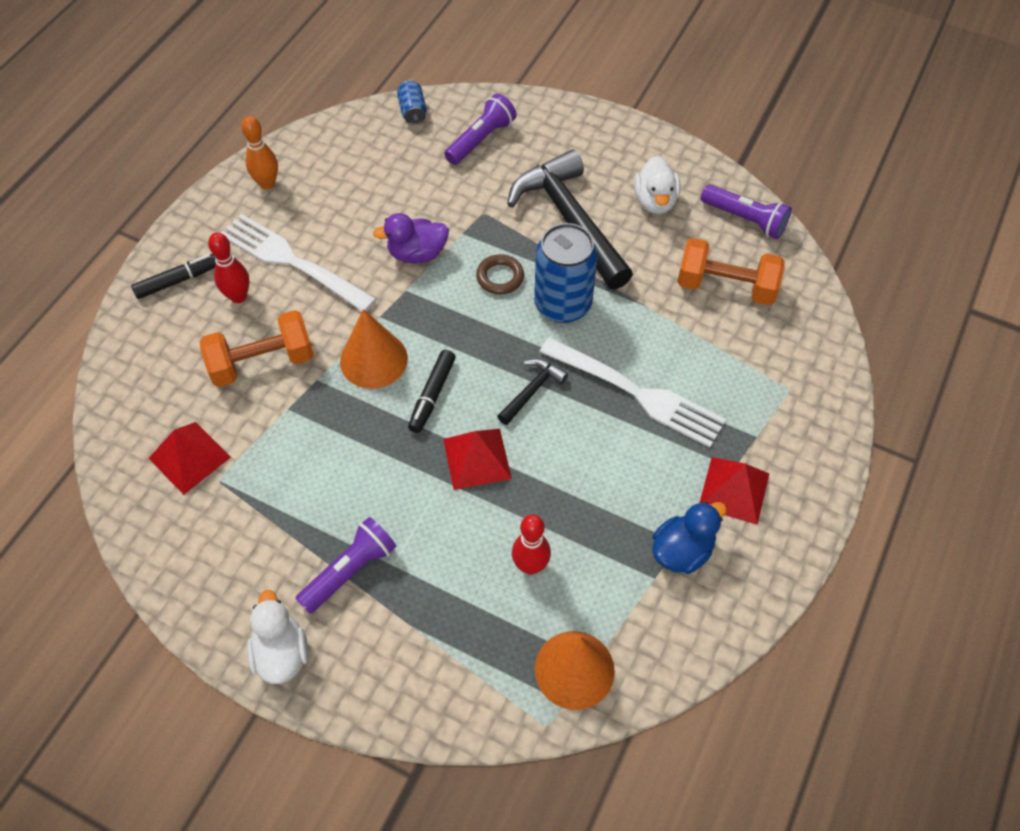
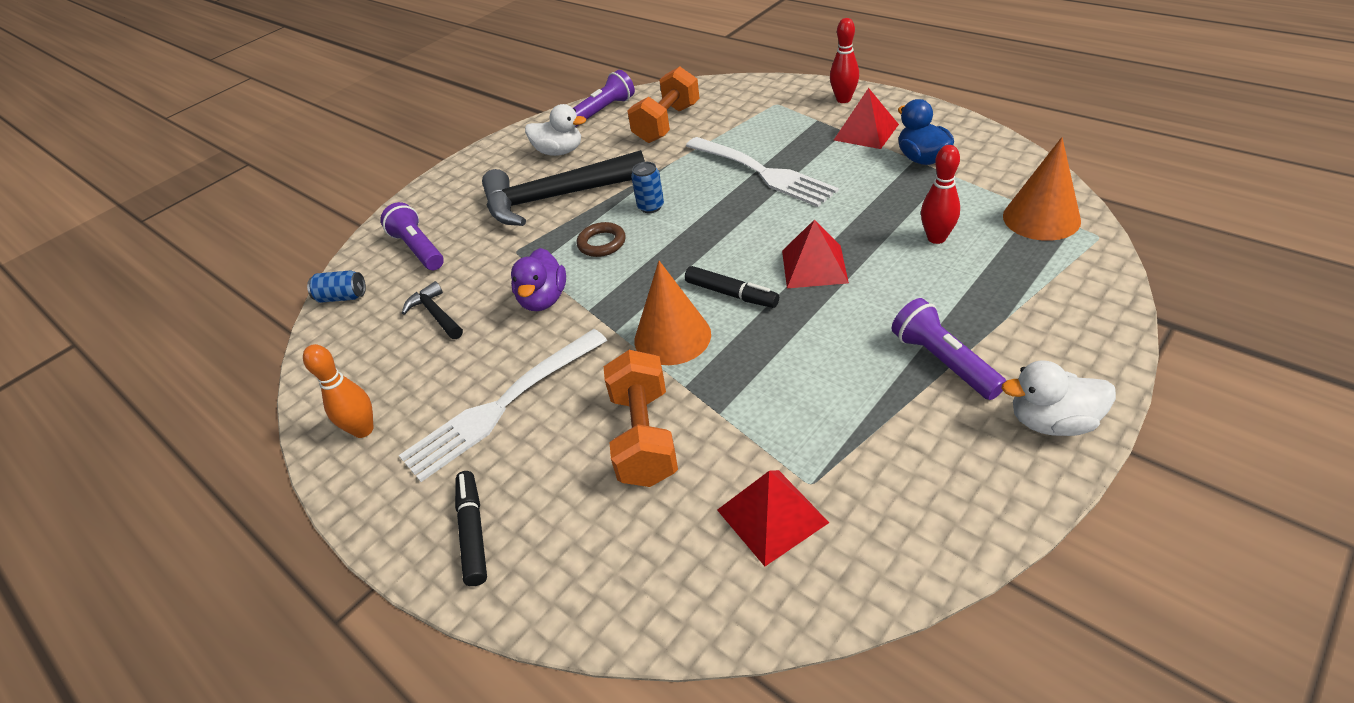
camera: 70 degrees left, 15 degrees down
red bowling pin [208,232,250,303] -> red bowling pin moved to [830,18,859,103]
black hammer [497,359,568,425] -> black hammer moved to [402,281,463,339]
blue can [534,223,598,323] -> blue can [631,162,664,213], size x0.49
white fork [539,337,726,448] -> white fork turned 90 degrees clockwise [686,137,839,207]

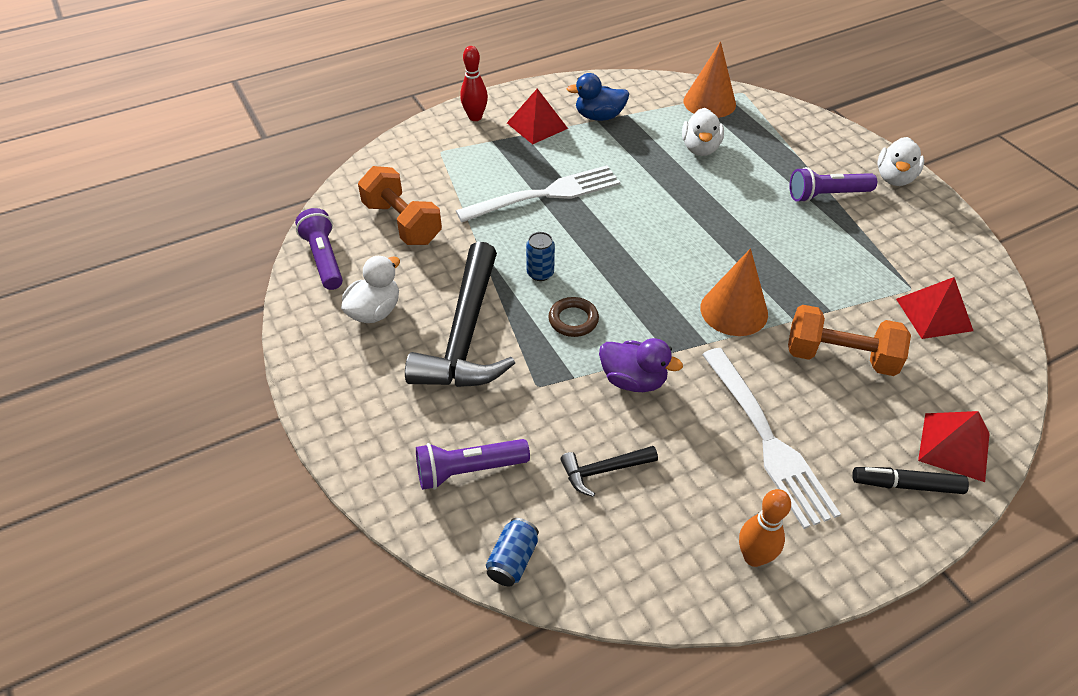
camera: 75 degrees left, 5 degrees up
black marker [685,266,779,308] -> none
red pyramid [782,219,849,288] -> red pyramid moved to [918,411,990,482]
red bowling pin [921,145,960,244] -> white duck [682,108,724,156]

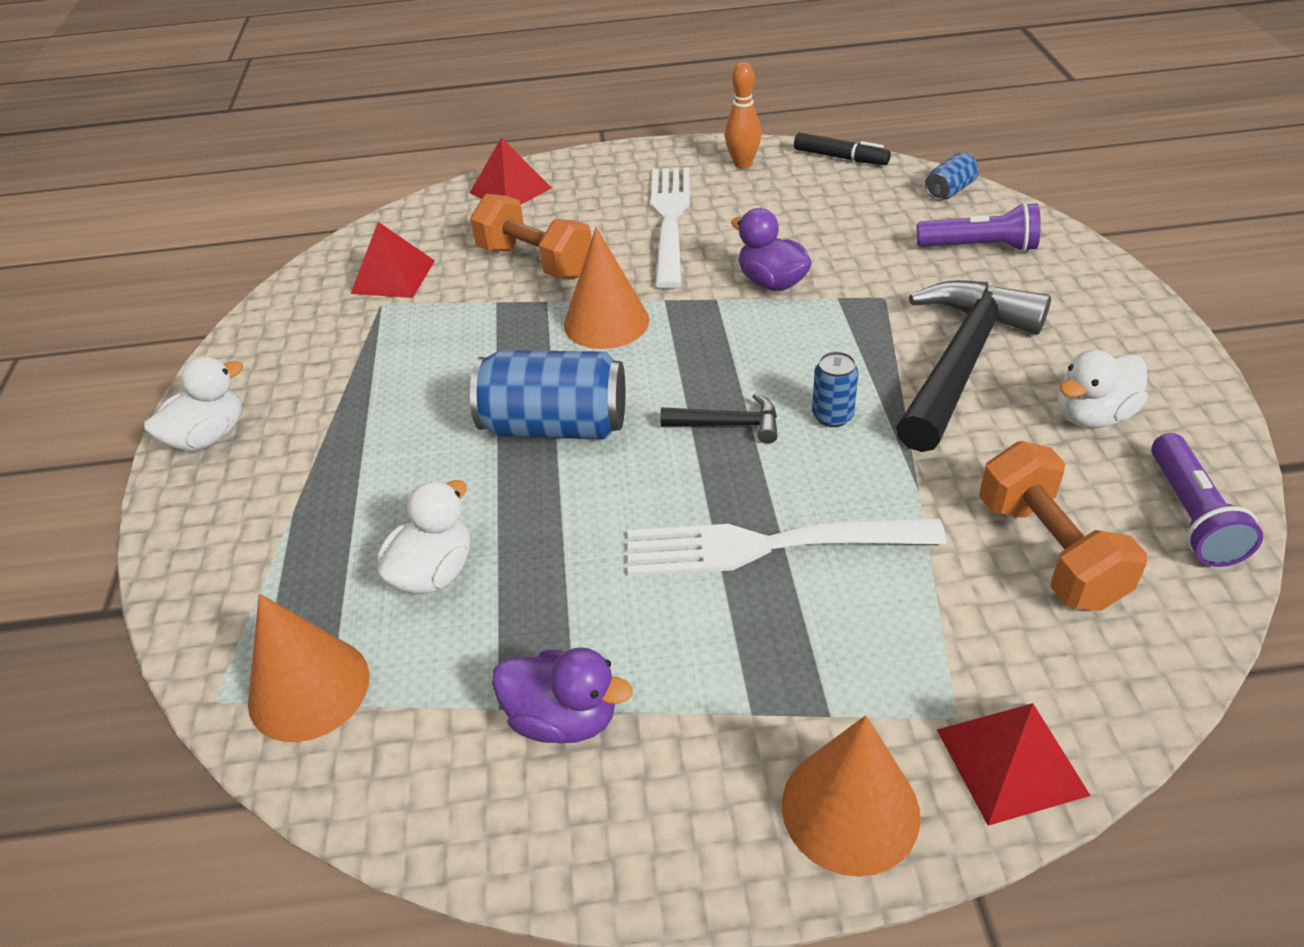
camera: 155 degrees left, 5 degrees down
red bowling pin [460,46,488,121] -> orange cone [782,715,920,877]
red pyramid [507,89,568,144] -> red pyramid moved to [937,703,1091,826]
brown ring [548,297,599,337] -> none
black hammer [561,446,658,497] -> black hammer moved to [660,393,778,444]
blue duck [567,73,629,121] -> purple duck [492,647,633,743]
purple flashlight [789,167,877,203] -> none
black marker [852,467,969,494] -> black marker moved to [794,132,891,165]
none -> blue can [470,350,625,440]

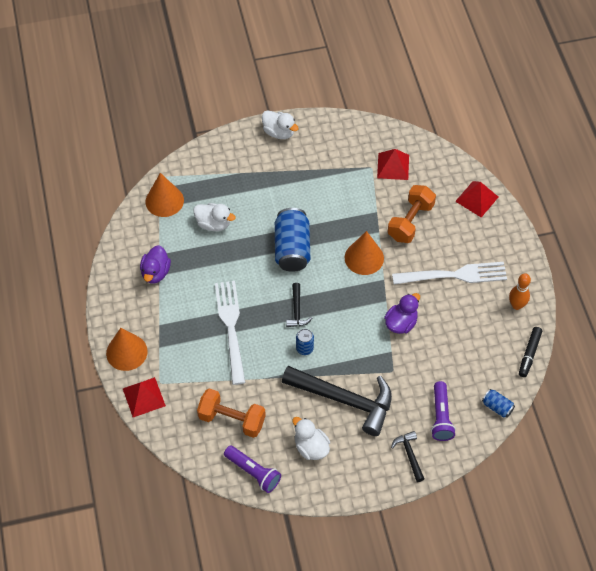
camera: 80 degrees right, 15 degrees up
orange dumbbell [979,441,1148,611] -> orange dumbbell turned 45 degrees clockwise [197,388,266,438]
purple flashlight [1151,433,1263,567] -> purple flashlight turned 135 degrees counterclockwise [224,445,281,493]
none -> black hammer [391,431,424,482]

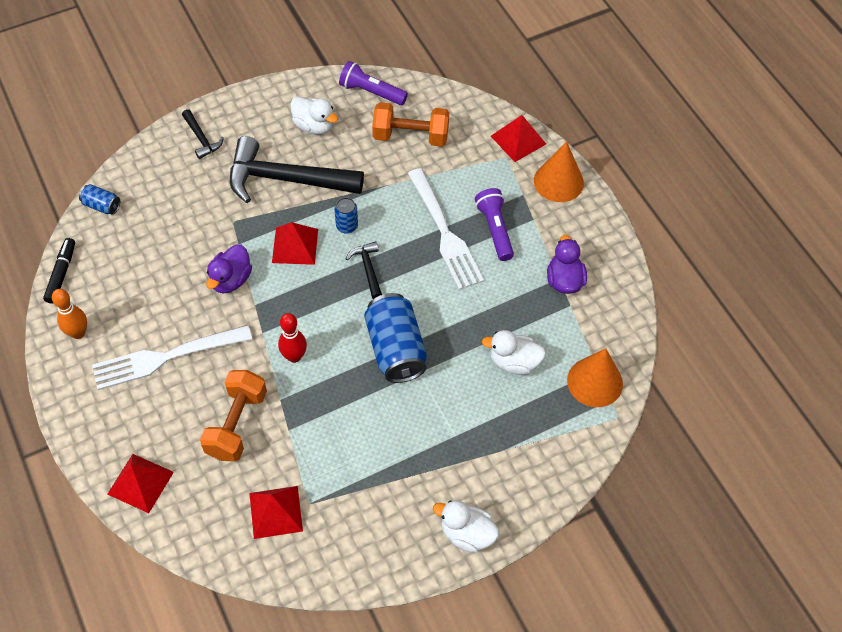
camera: 165 degrees right, 0 degrees up
orange cone [345,231,384,275] -> red bowling pin [278,313,307,363]
purple flashlight [431,381,456,441] -> purple flashlight moved to [475,188,514,261]
none -> red pyramid [272,222,318,265]

